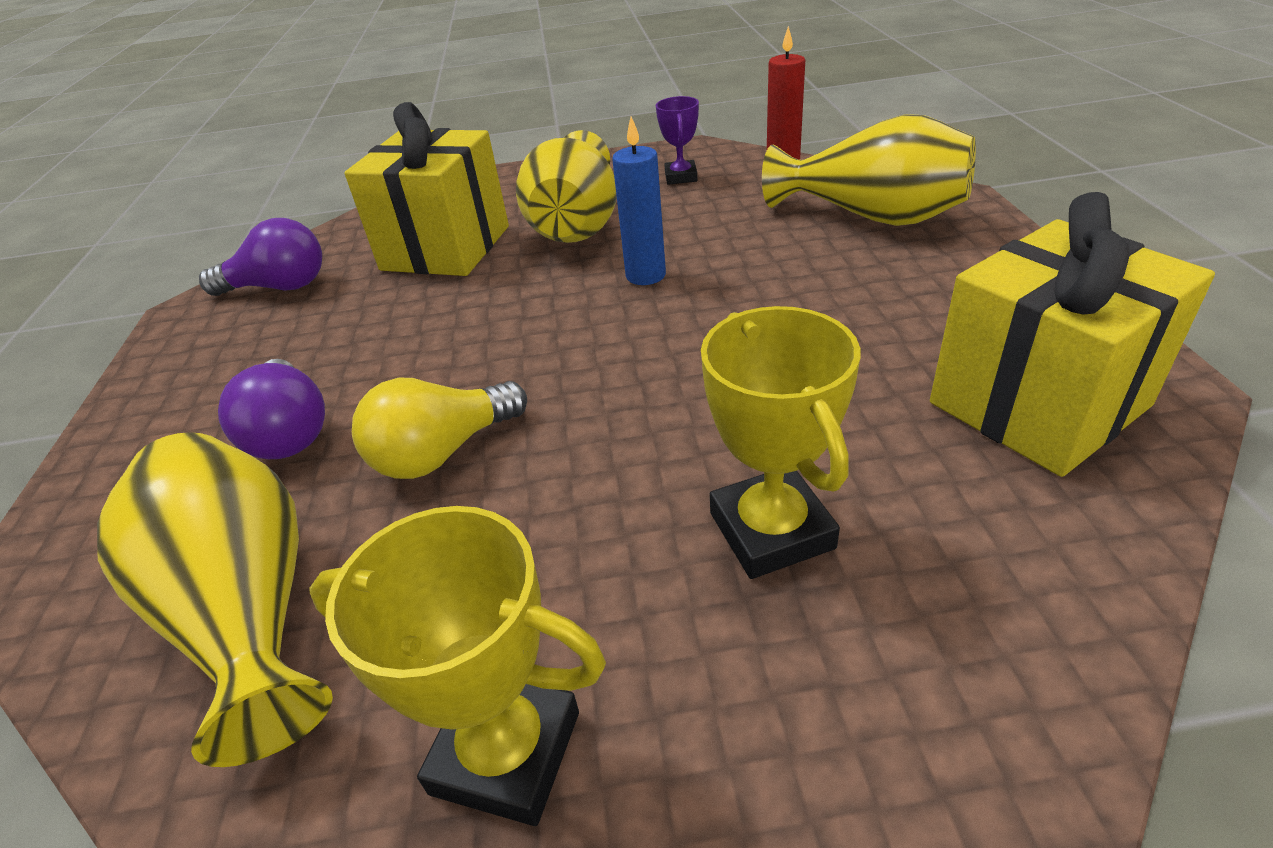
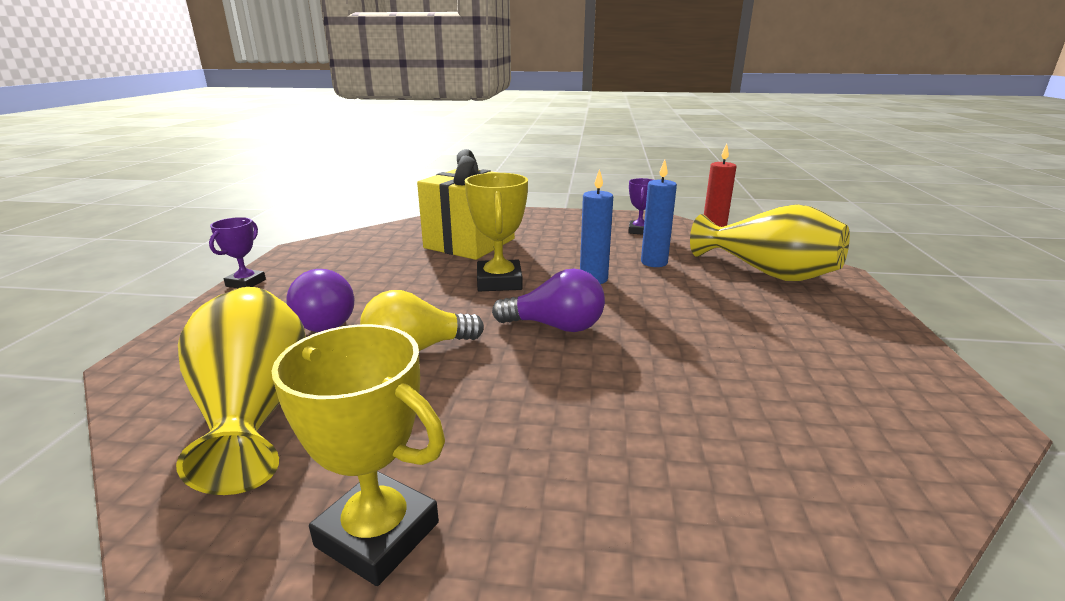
camera: 10 degrees right, 15 degrees down
purple light bulb [199,218,322,296] -> purple light bulb moved to [492,269,605,332]
yellow vase [516,130,617,243] -> none
yellow trophy [701,306,860,579] -> yellow trophy moved to [465,173,528,291]
yellow gift [930,192,1215,477] -> none
none -> purple trophy [209,217,266,288]
none -> blue candle [641,160,677,267]

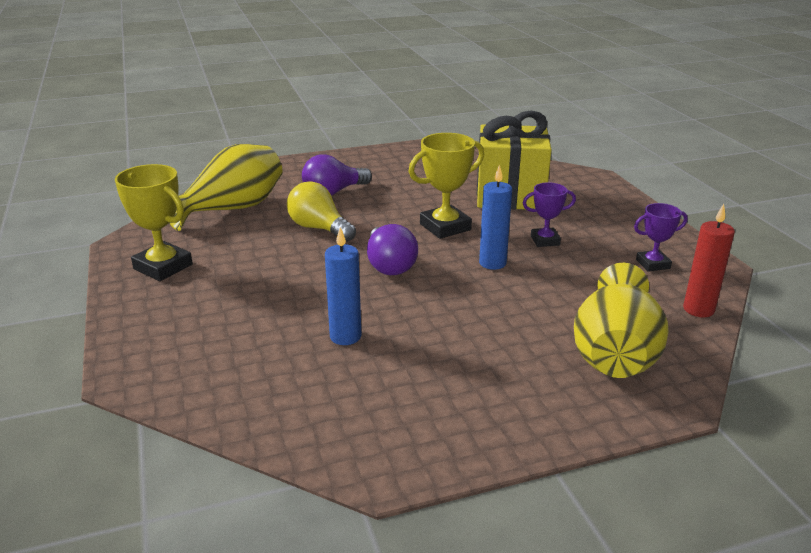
camera: 65 degrees right, 5 degrees up
purple trophy [209,217,266,288] -> purple trophy moved to [523,182,576,247]
yellow trophy [271,324,445,586] -> yellow trophy turned 60 degrees counterclockwise [115,164,193,281]
blue candle [641,160,677,267] -> blue candle moved to [325,227,362,345]

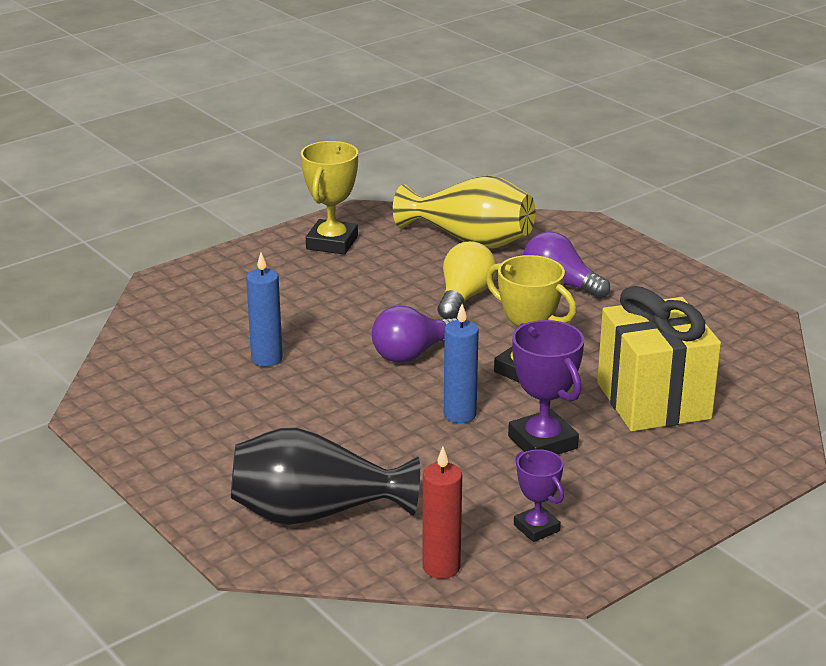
camera: 70 degrees right, 0 degrees up
purple trophy [523,182,576,247] -> purple trophy [508,320,584,455], size x1.65
yellow vase [574,263,669,378] -> black vase [231,427,420,525]

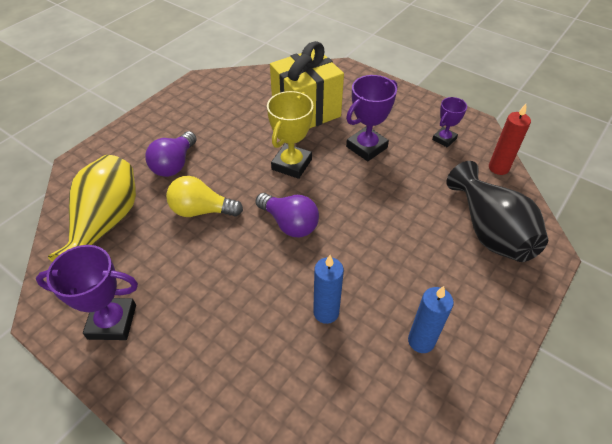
camera: 105 degrees left, 20 degrees up
yellow trophy [301,141,358,255] -> purple trophy [36,245,138,340]
blue candle [444,304,479,423] -> blue candle moved to [408,286,454,353]

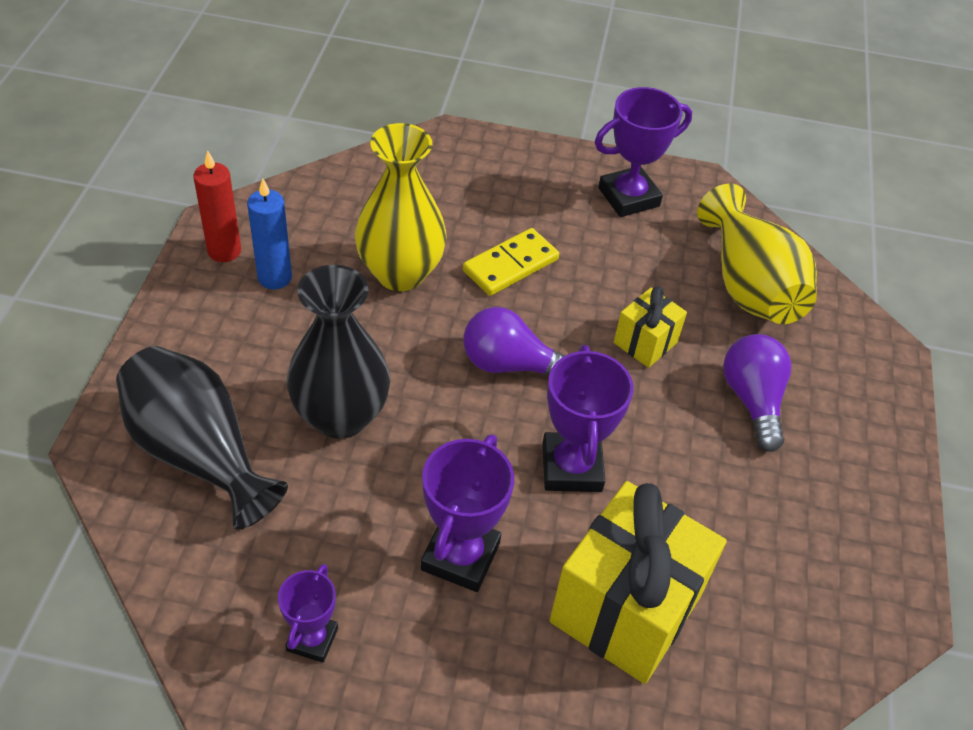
camera: 150 degrees right, 0 degrees up
yellow light bulb [166,176,243,217] -> yellow gift [614,286,687,368]
yellow trophy [267,91,313,179] -> purple trophy [542,345,634,492]
blue candle [313,255,344,324] -> yellow vase [355,123,447,291]
red candle [489,104,531,175] -> red candle moved to [193,150,241,262]
none -> black vase [287,265,390,439]
none -> yellow domino [463,228,559,296]

